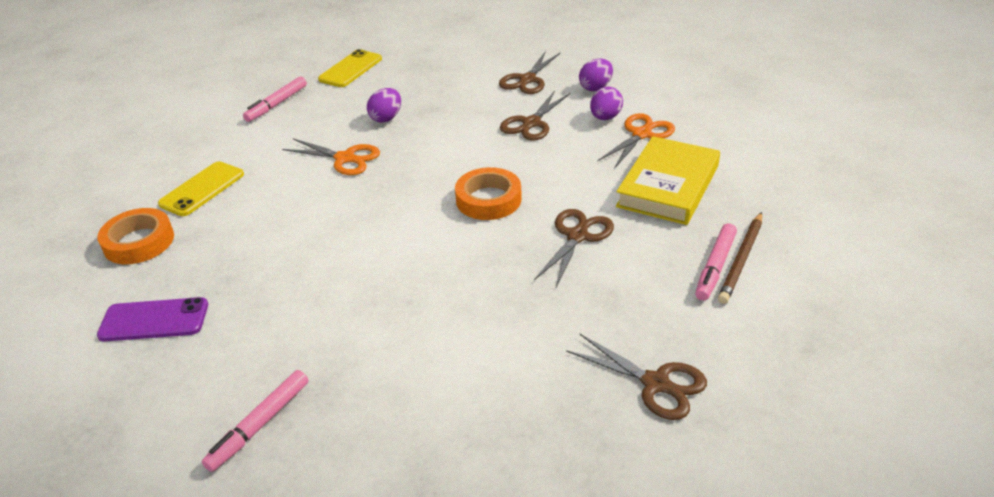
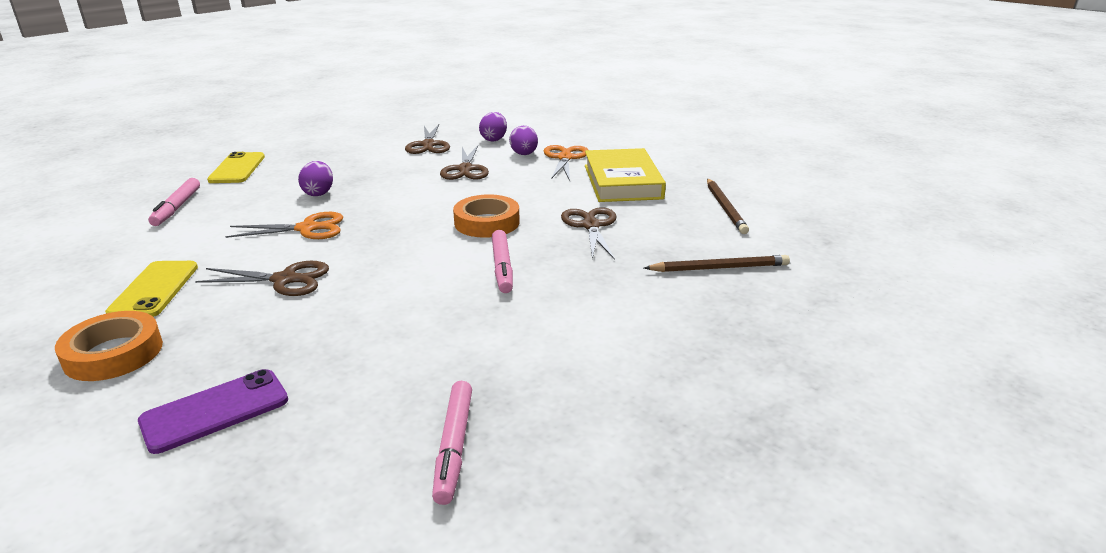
camera: 35 degrees left, 10 degrees down
brown scissors [566,334,707,420] -> brown scissors moved to [195,261,329,296]
pink marker [695,223,737,301] -> pink marker moved to [492,230,513,293]
none -> brown pencil [644,255,790,272]

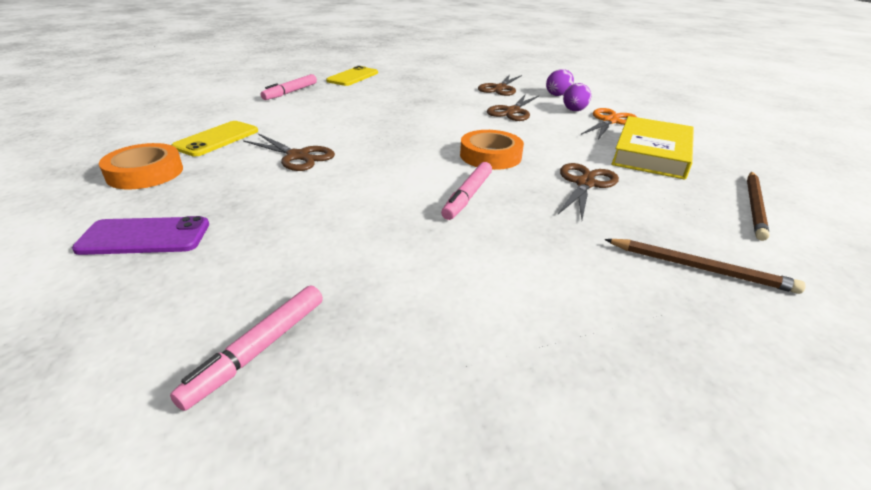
camera: 30 degrees right, 5 degrees up
orange scissors [225,212,343,239] -> none
purple egg [298,161,333,196] -> none

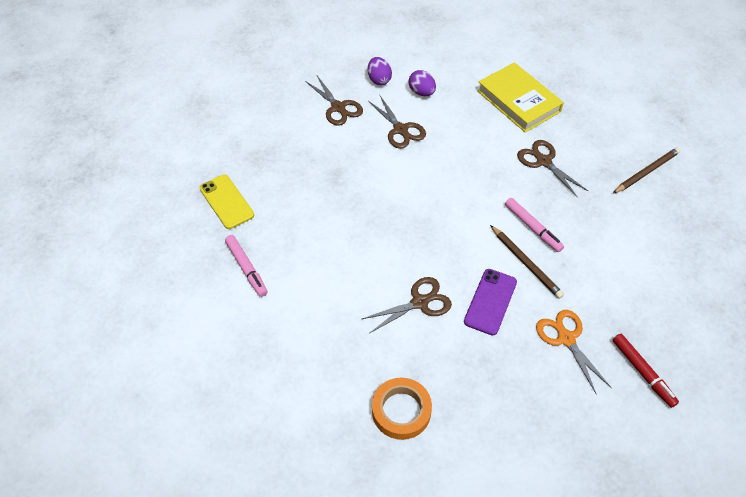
camera: 60 degrees left, 20 degrees up
purple phone [72,216,209,255] -> purple phone moved to [464,269,517,336]
pink marker [170,286,323,411] -> red marker [613,334,679,408]
yellow phone [172,121,258,156] -> none
orange tape [460,130,524,170] -> none
orange scissors [581,108,637,139] -> orange scissors moved to [536,310,611,395]
brown pencil [747,171,770,241] -> brown pencil moved to [490,225,564,299]

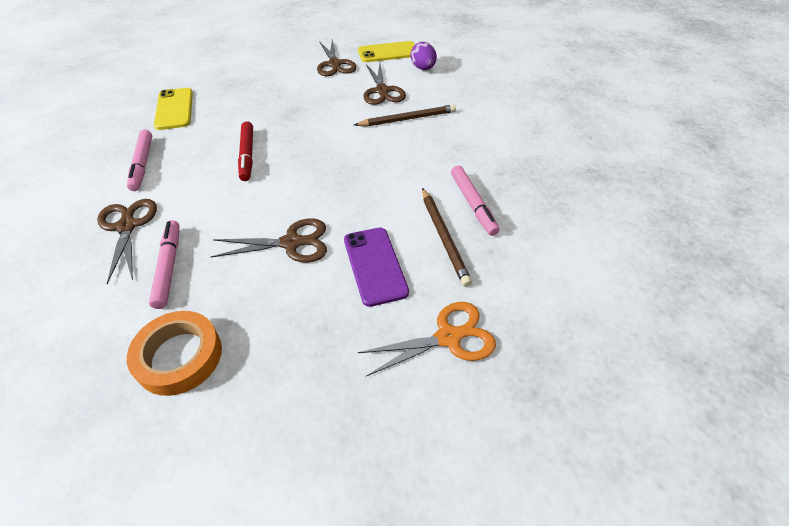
camera: 20 degrees right, 5 degrees down
purple egg [368,57,392,85] -> yellow phone [358,41,415,62]
purple phone [464,269,517,336] -> purple phone turned 60 degrees counterclockwise [344,227,409,307]
yellow book [477,62,564,132] -> none
brown scissors [517,140,588,198] -> brown scissors moved to [97,199,157,284]
orange scissors [536,310,611,395] -> orange scissors turned 75 degrees clockwise [357,302,496,376]
brown pencil [613,147,681,194] -> brown pencil moved to [354,104,456,127]
red marker [613,334,679,408] -> red marker moved to [238,121,253,181]
none -> pink marker [149,220,179,309]

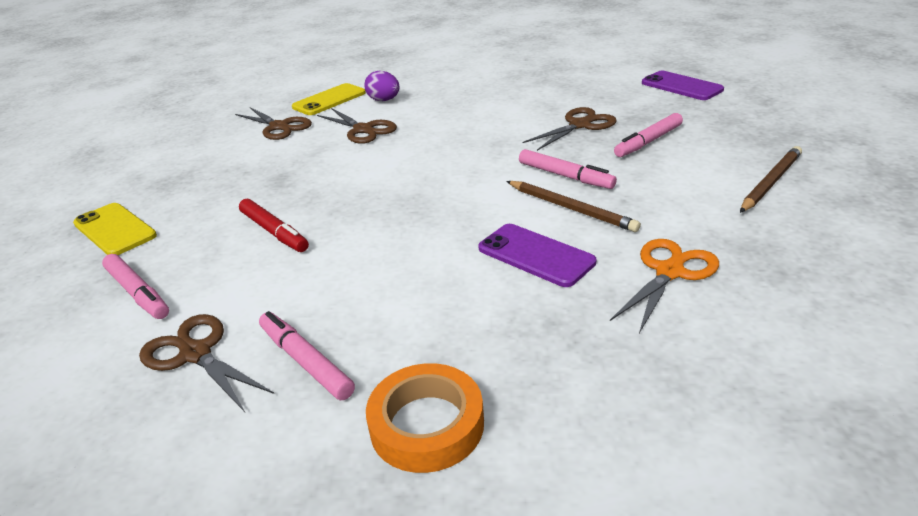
camera: 30 degrees left, 15 degrees down
brown scissors [211,218,327,263] -> brown scissors moved to [522,107,616,151]
brown pencil [354,104,456,127] -> brown pencil moved to [740,146,802,213]
none -> pink marker [614,113,683,157]
none -> purple phone [642,71,724,100]

